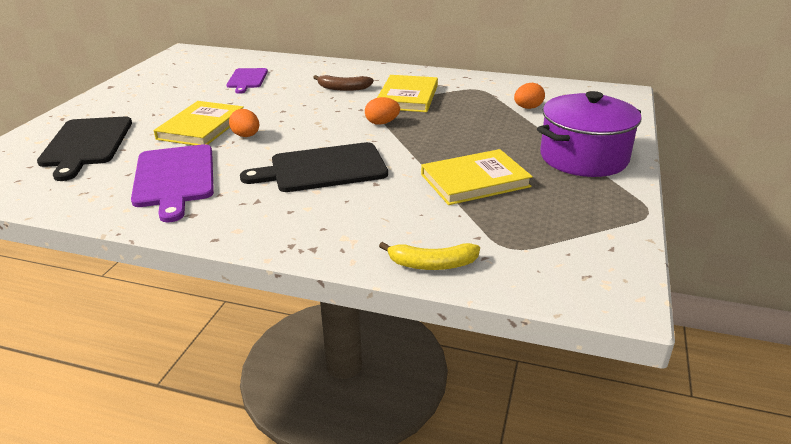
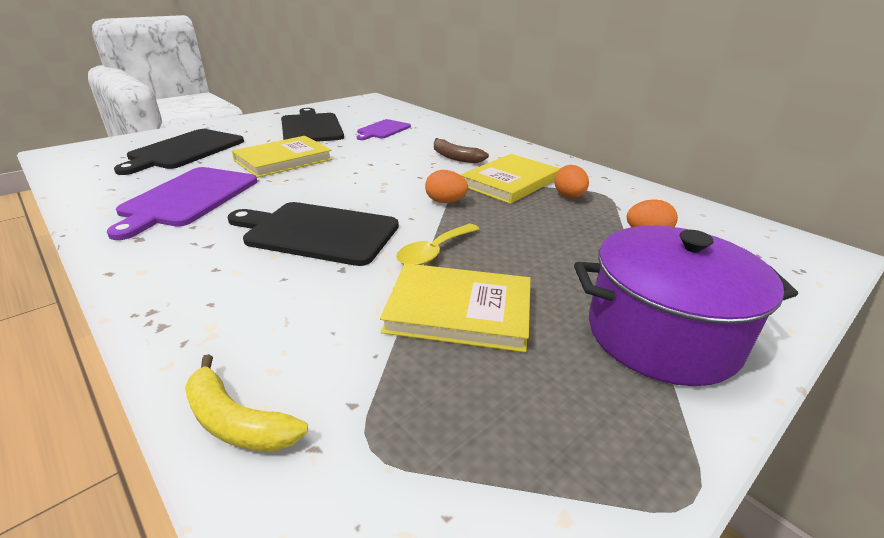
camera: 30 degrees right, 0 degrees up
orange egg [229,109,259,137] -> orange egg moved to [554,165,589,198]
none -> black cutting board [281,108,344,142]
none -> yellow spoon [396,224,479,265]

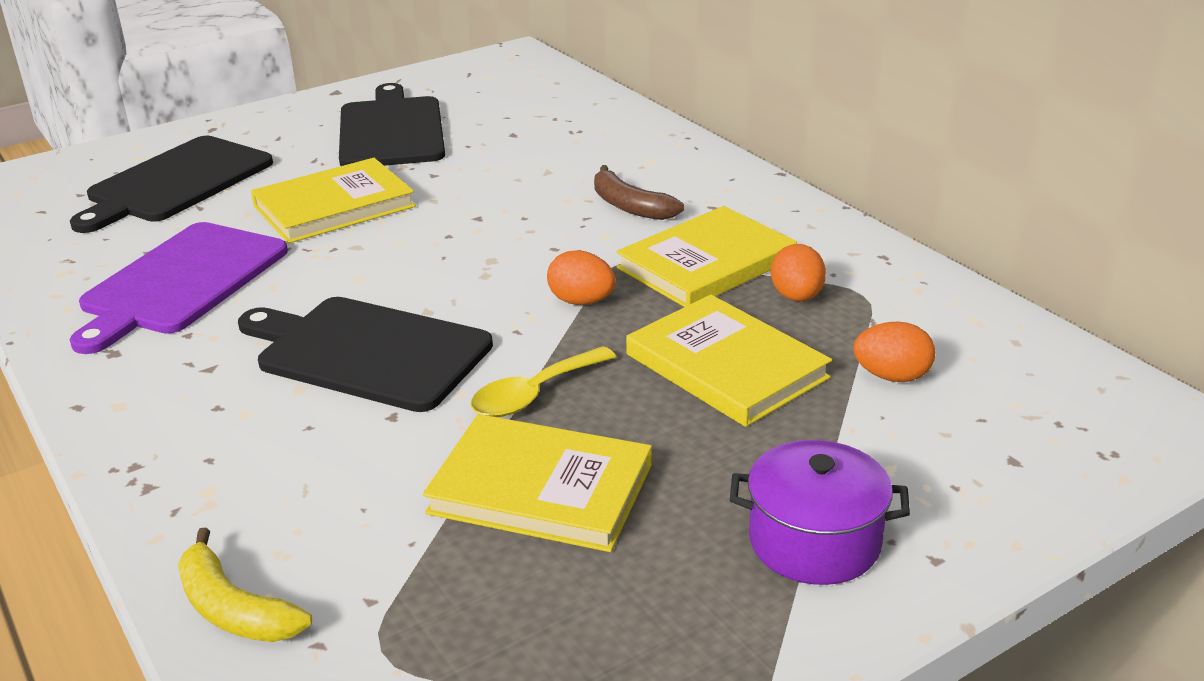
camera: 10 degrees right, 0 degrees up
purple cutting board [357,119,411,140] -> none
purple pot [574,226,798,386] -> purple pot [730,440,910,585], size x0.63
none -> yellow book [626,295,832,427]

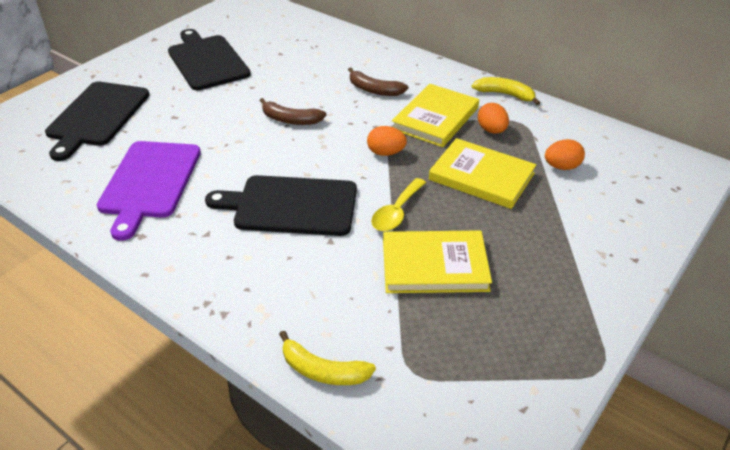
camera: 20 degrees left, 10 degrees up
yellow book [251,158,416,243] -> none
purple pot [730,440,910,585] -> none
none -> brown banana [260,98,327,125]
none -> yellow banana [472,77,540,105]

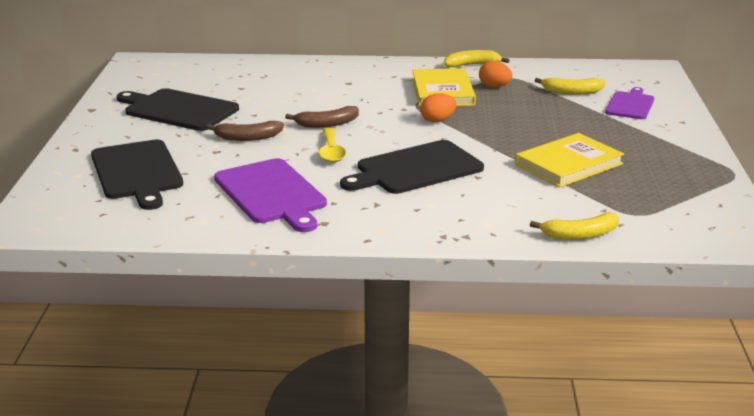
camera: 35 degrees left, 15 degrees down
brown banana [348,67,408,96] -> brown banana moved to [206,121,284,141]
yellow spoon [371,178,426,231] -> yellow spoon moved to [319,128,346,163]
yellow book [429,138,536,209] -> none
orange egg [545,139,585,170] -> yellow banana [535,78,605,95]
none -> purple cutting board [605,87,654,119]

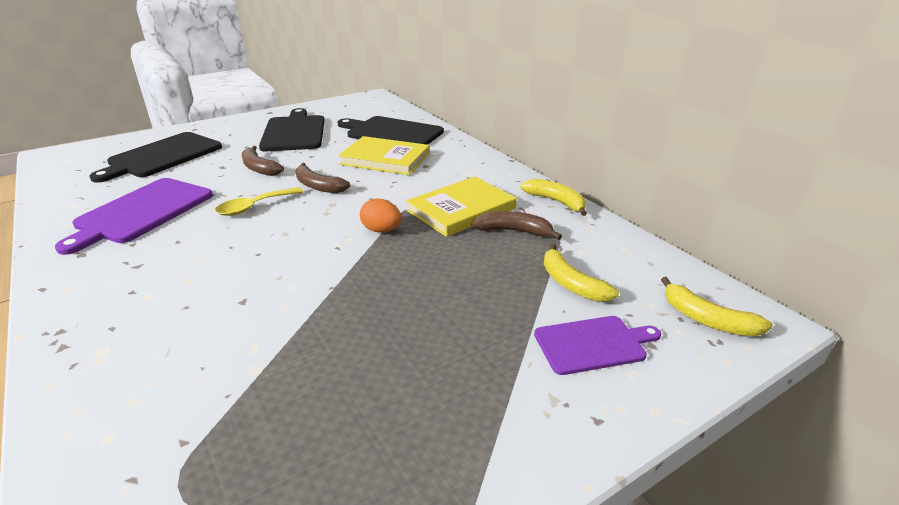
camera: 55 degrees right, 5 degrees up
black cutting board [340,140,484,194] -> black cutting board moved to [338,116,444,145]
orange egg [479,61,512,88] -> brown banana [471,211,562,240]
yellow book [515,133,624,187] -> yellow book moved to [338,136,430,175]
yellow banana [530,212,619,240] -> yellow banana moved to [661,277,773,337]

